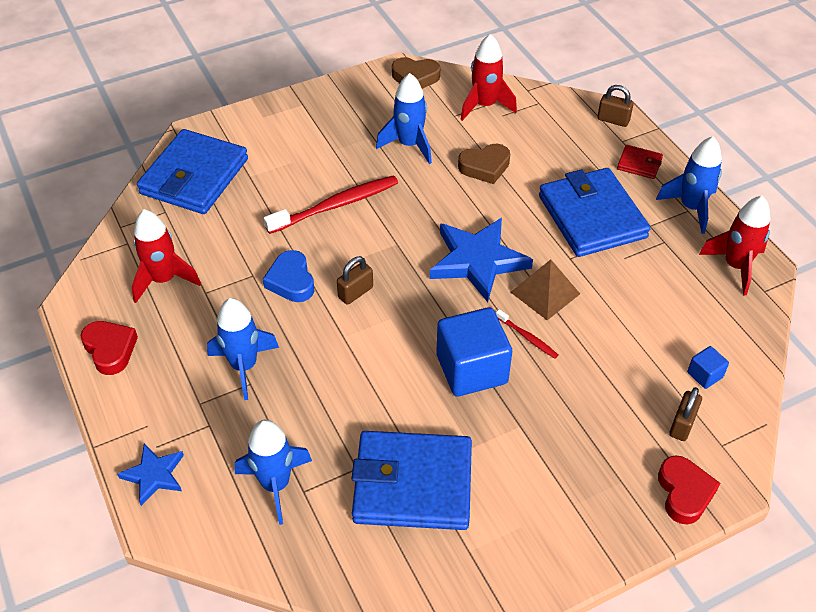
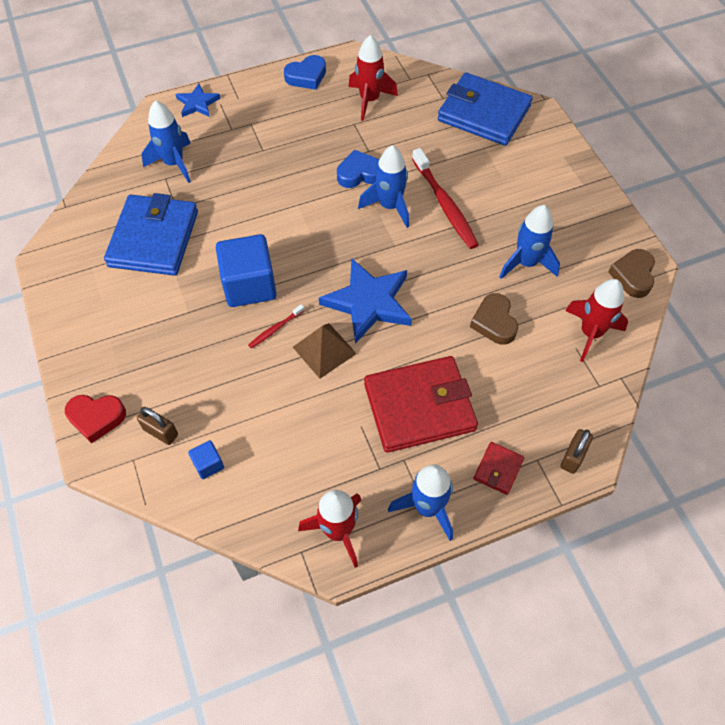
camera: 95 degrees right, 10 degrees up
red heart [81,321,138,375] -> blue heart [284,55,326,90]
blue rocket [207,298,279,400] -> blue rocket moved to [358,145,409,228]
brown padlock [337,256,373,305] -> none
blue wallet [539,168,651,257] -> red wallet [364,356,478,453]

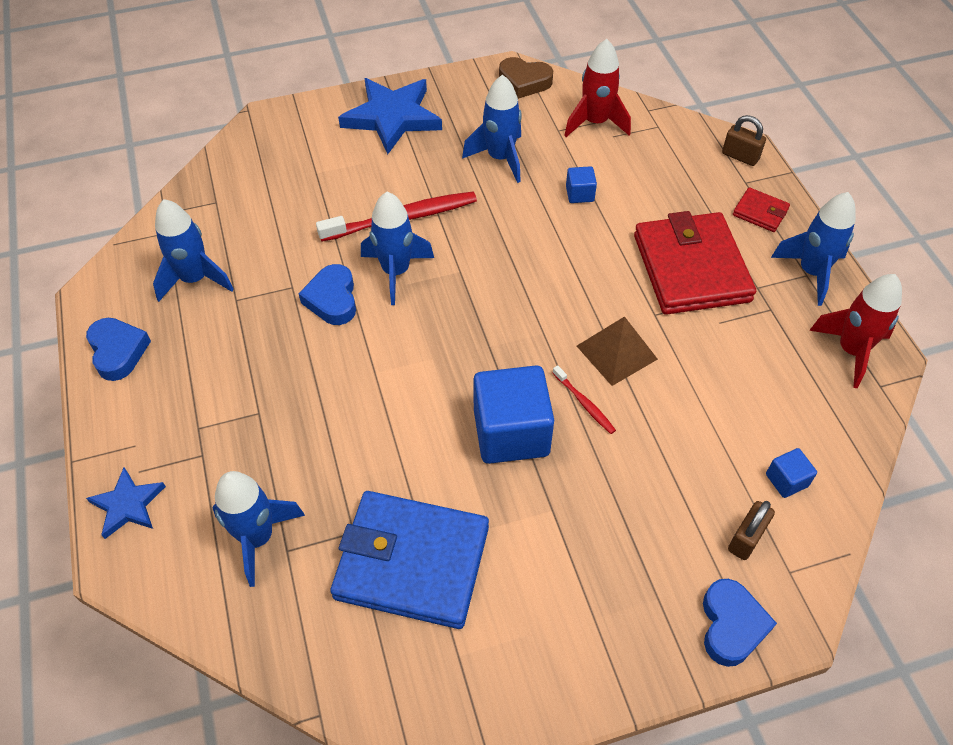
camera: 85 degrees left, 5 degrees down
red heart [65,395,126,444] -> blue heart [703,579,777,667]
blue star [319,258,412,344] -> blue star moved to [338,78,442,154]
red rocket [348,35,398,121] -> blue rocket [153,199,234,302]
blue wallet [438,73,532,146] -> none
brown heart [470,293,518,345] -> blue cube [566,166,597,203]

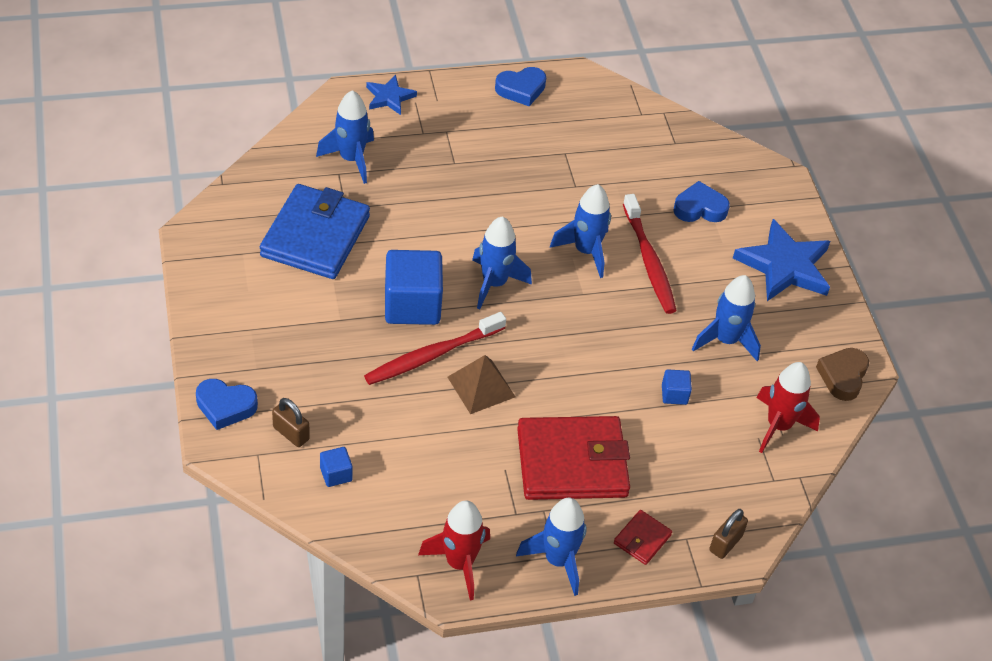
camera: 90 degrees right, 5 degrees down
blue rocket [153,199,234,302] -> blue rocket moved to [472,216,532,310]
blue heart [298,264,356,325] -> blue heart moved to [673,181,730,222]
red toothbrush [553,365,616,434] -> red toothbrush [364,312,506,385], size x2.07

